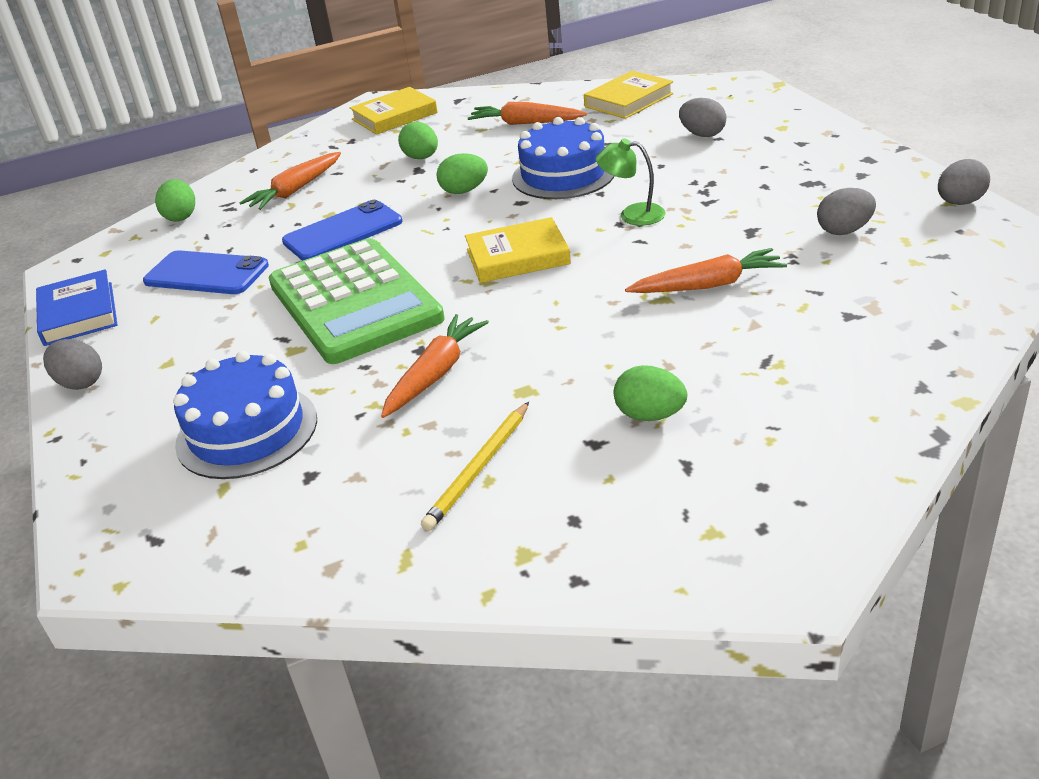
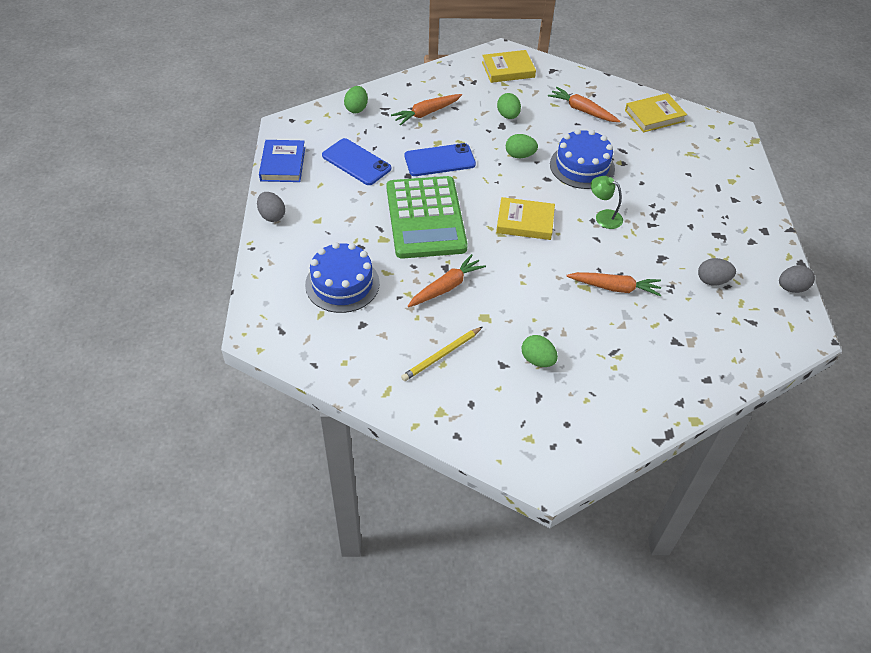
camera: 15 degrees right, 15 degrees up
grey egg [679,98,726,137] -> none

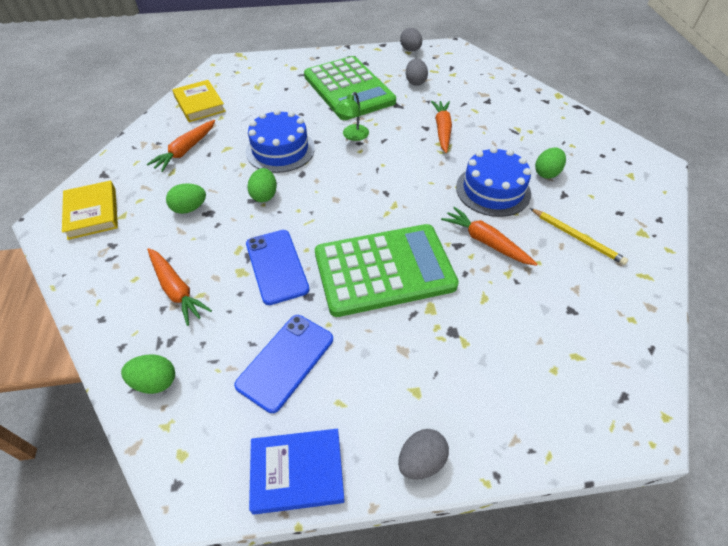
camera: 95 degrees left, 0 degrees up
blue cake [305,242,380,313] -> blue cake moved to [456,147,531,217]
yellow book [496,197,555,240] -> none
none -> green calculator [304,56,396,120]

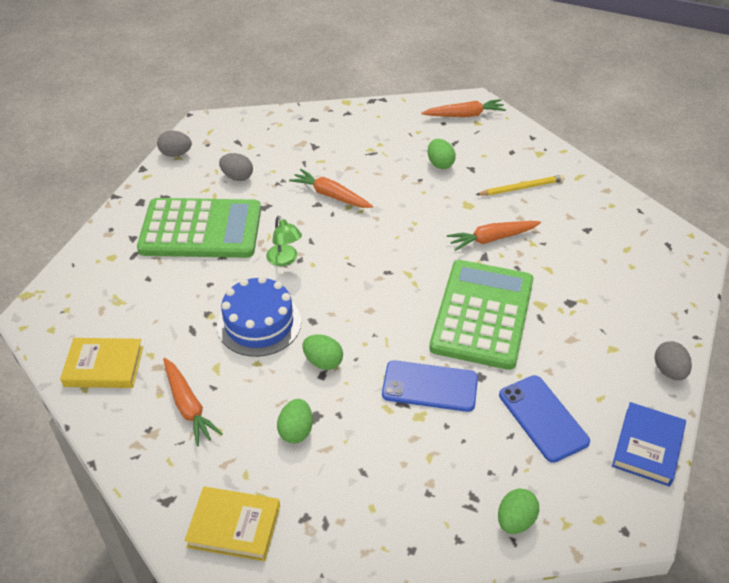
camera: 60 degrees left, 5 degrees down
orange carrot [147,248,212,326] -> orange carrot moved to [421,99,506,117]
blue cake [456,147,531,217] -> none

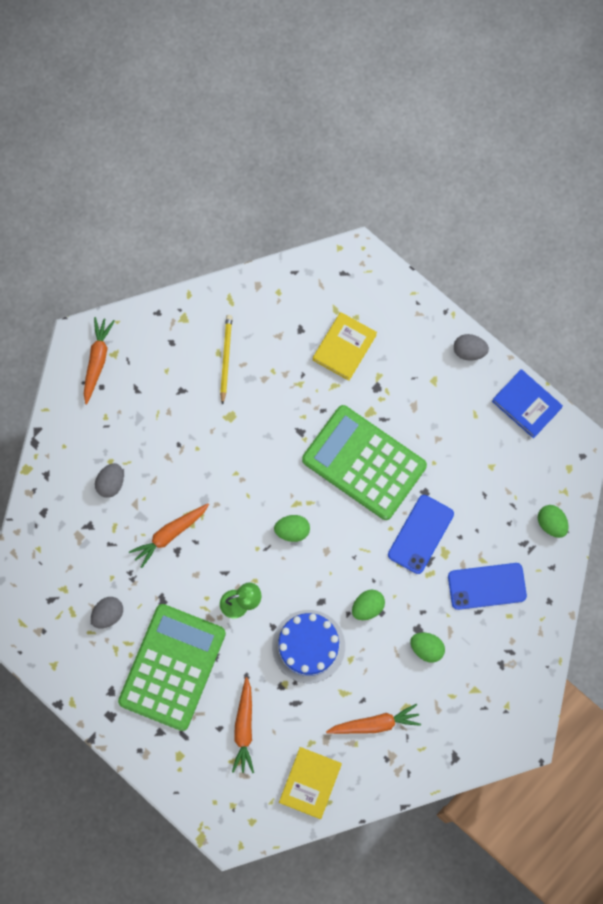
camera: 70 degrees left, 30 degrees up
grey egg [157,131,192,157] -> grey egg moved to [95,463,124,498]
yellow book [184,487,280,561] -> yellow book moved to [313,312,377,381]
green egg [428,139,456,169] -> green egg moved to [274,515,310,542]
orange carrot [447,221,541,251] -> orange carrot moved to [232,677,254,773]
blue phone [499,375,590,463] -> blue phone moved to [448,563,527,610]

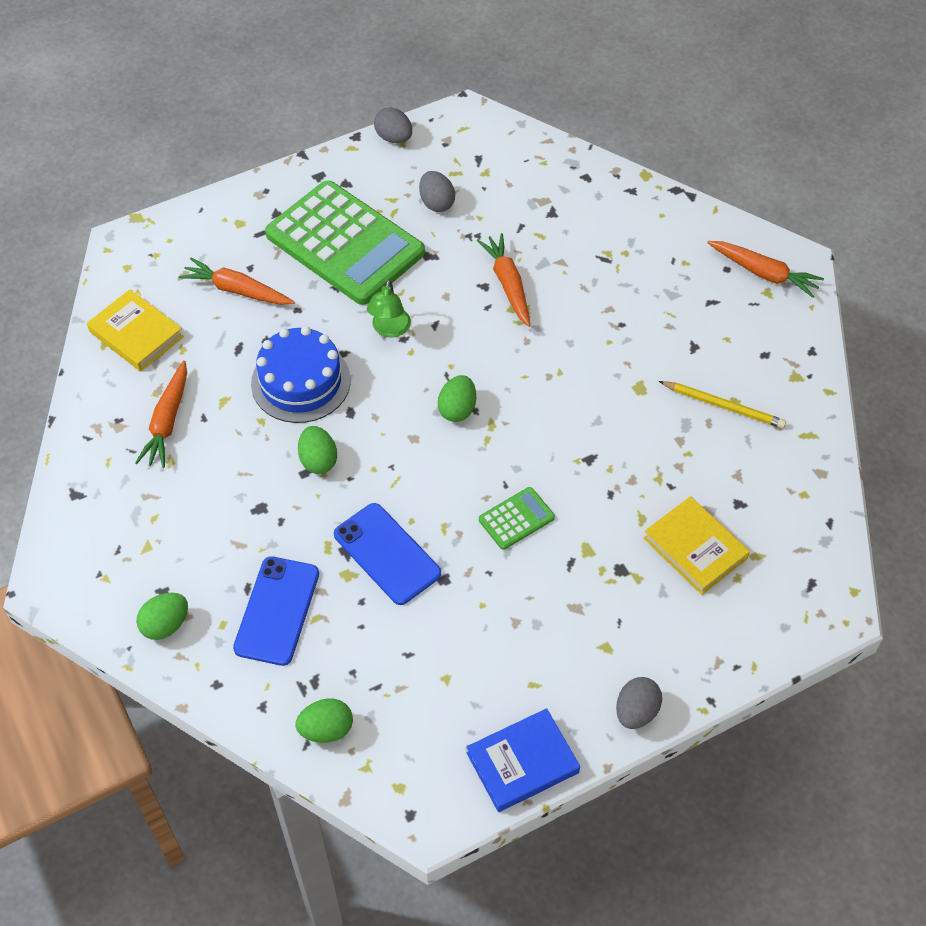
camera: 110 degrees right, 20 degrees down
grey egg [95,463,124,498] -> grey egg moved to [374,107,412,143]
green calculator [302,405,427,520] -> green calculator [479,487,555,550], size x0.42
green egg [410,633,445,662] -> green egg moved to [136,593,188,640]

